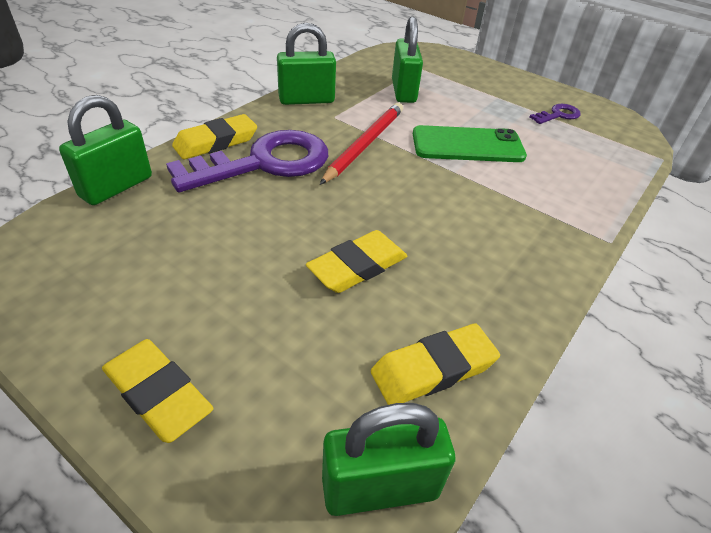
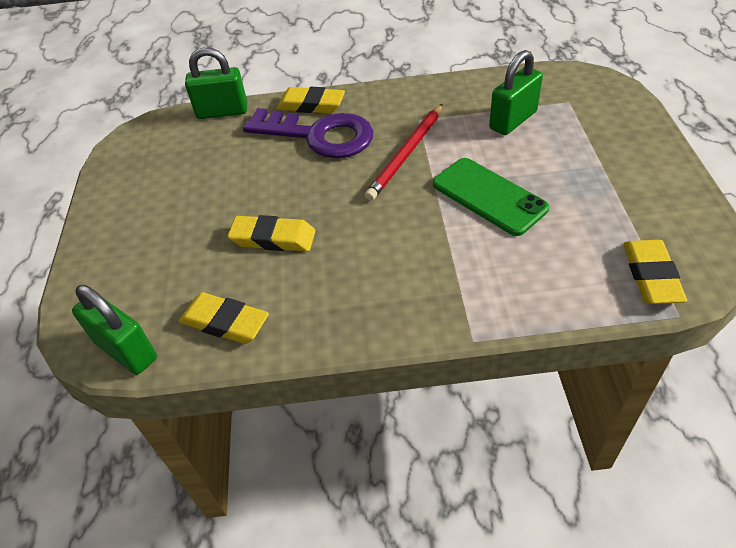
camera: 55 degrees right, 5 degrees up
yellow eraser [102,339,213,443] -> yellow eraser moved to [623,240,687,304]
green padlock [277,23,336,105] -> none
red pencil [320,103,403,185] -> red pencil turned 135 degrees clockwise [365,104,443,201]
purple key [530,104,581,124] -> none

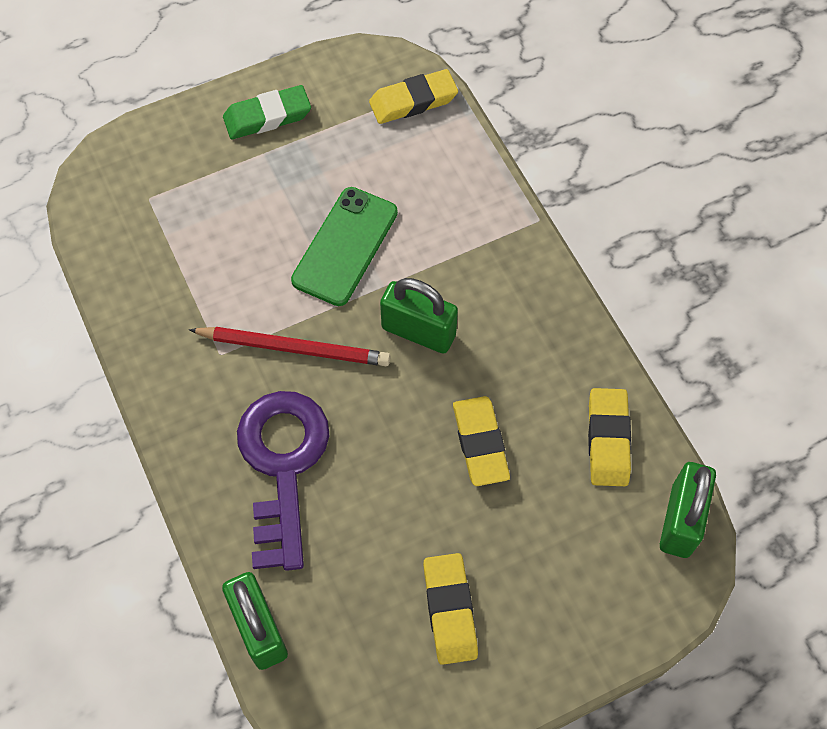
camera: 115 degrees left, 15 degrees up
yellow eraser [277,87,345,113] -> yellow eraser moved to [423,553,478,665]
green padlock [489,50,543,135] -> green padlock moved to [380,278,458,354]
none -> green eraser [223,85,311,139]

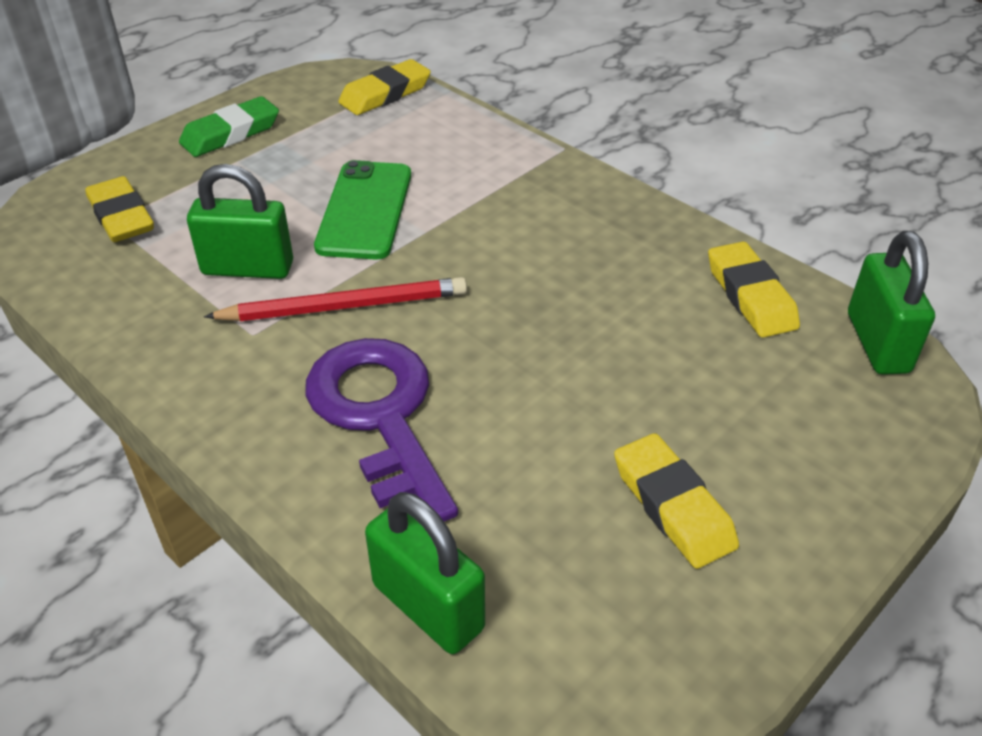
camera: 20 degrees left, 20 degrees down
green padlock [380,278,458,354] -> green padlock moved to [187,164,293,279]
yellow eraser [453,396,510,486] -> yellow eraser moved to [85,176,154,242]

